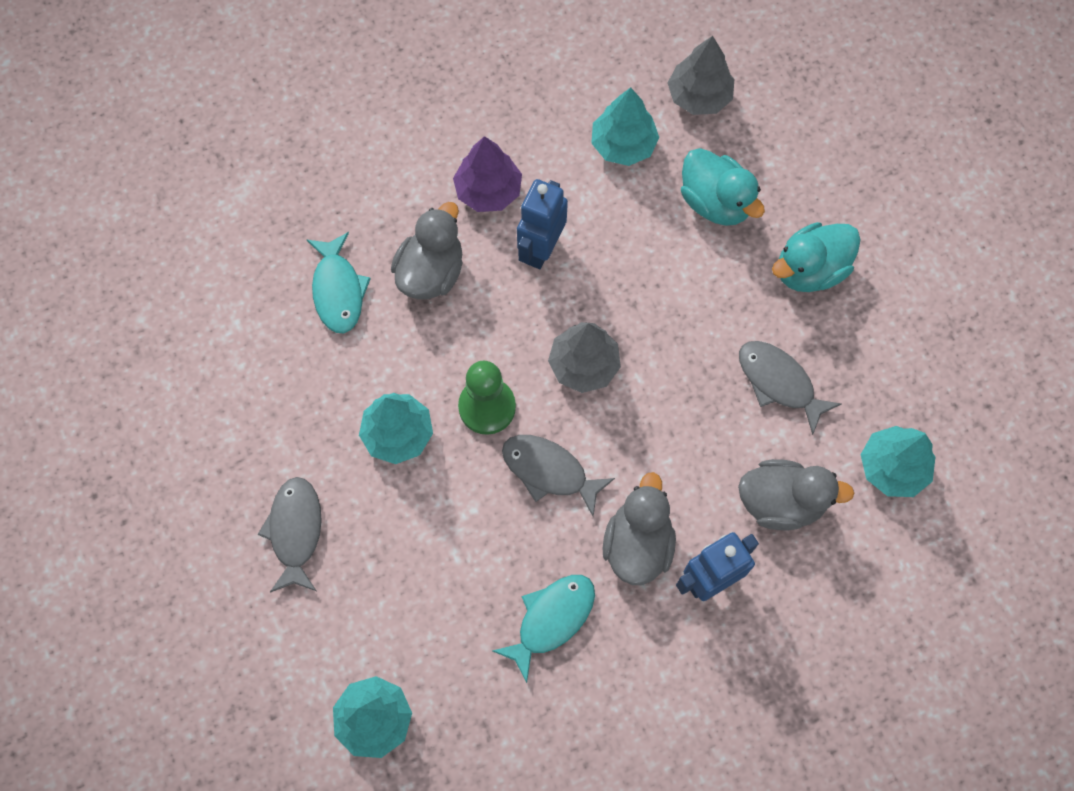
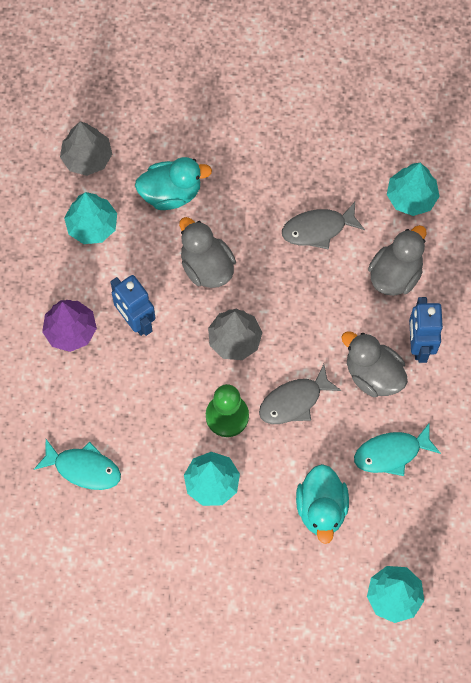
camera: 60 degrees left, 0 degrees up
grey fish [258,477,322,593] -> none
grey duck [391,202,463,299] -> grey duck moved to [179,217,236,288]
turquoise fish [493,575,595,683] -> turquoise fish turned 90 degrees counterclockwise [354,422,441,476]
turquoise duck [772,222,861,292] -> turquoise duck moved to [296,464,349,544]

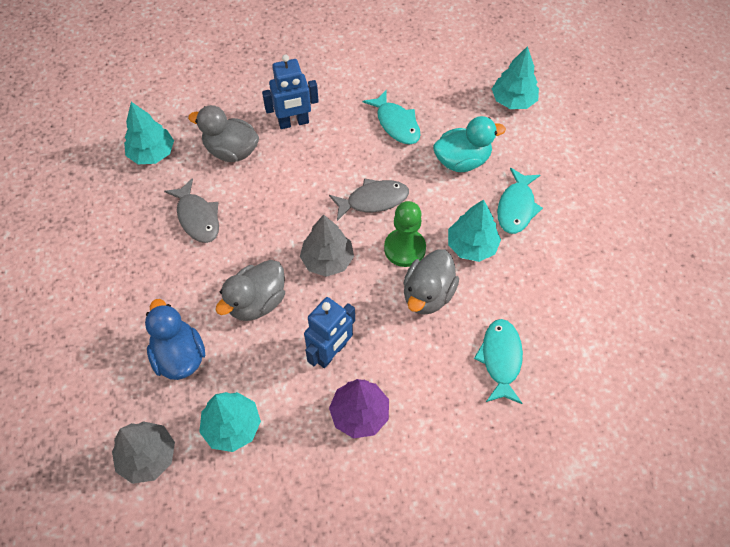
camera: 105 degrees left, 10 degrees down
turquoise duck [135,157,212,210] -> blue duck [145,299,205,380]
grey fish [259,364,342,424] -> grey fish turned 60 degrees counterclockwise [329,178,409,221]
grey duck [341,331,408,397] -> grey duck moved to [403,249,459,315]
none -> turquoise fish [497,168,543,234]

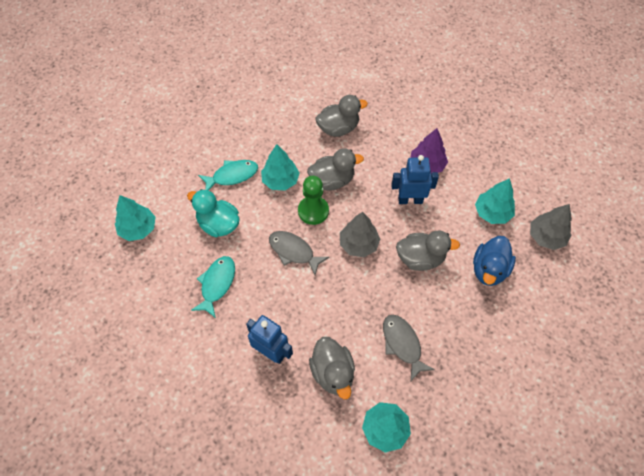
camera: 130 degrees left, 0 degrees up
grey fish [164,178,219,243] -> grey fish turned 45 degrees counterclockwise [383,315,435,381]
turquoise fish [474,319,523,404] -> grey duck [315,95,368,137]

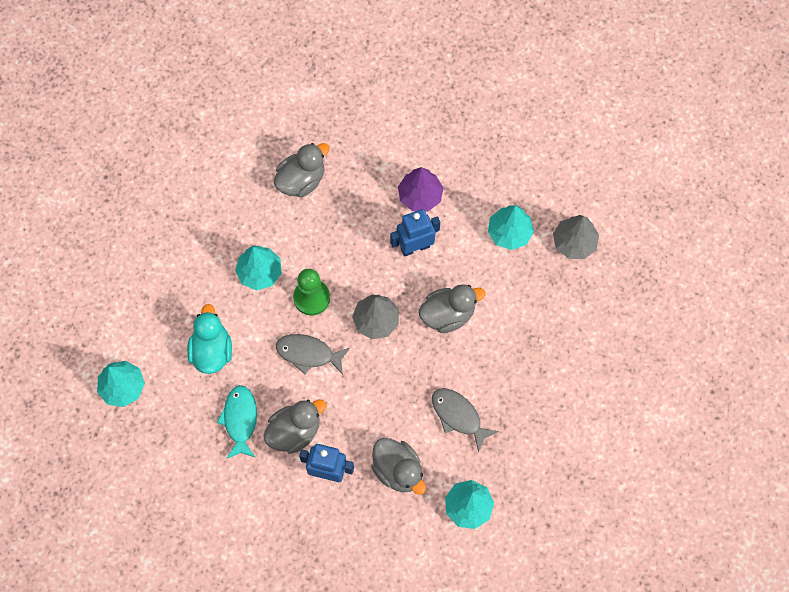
camera: 20 degrees left, 10 degrees up
turquoise duck [187,189,239,237] -> turquoise duck turned 75 degrees clockwise [187,304,232,374]
turquoise fish [198,160,258,191] -> none
grey duck [307,148,364,191] -> grey duck moved to [263,400,326,454]
blue duck [473,236,516,286] -> none

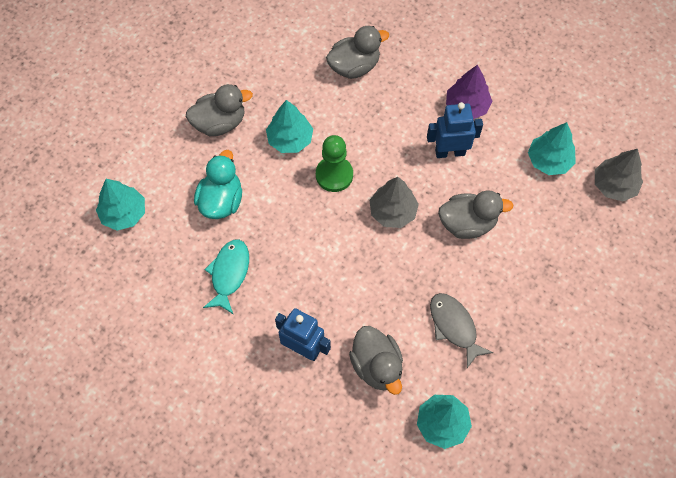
camera: 15 degrees right, 5 degrees down
grey duck [263,400,326,454] -> grey duck moved to [186,84,253,136]
grey fish [276,334,350,375] -> none

